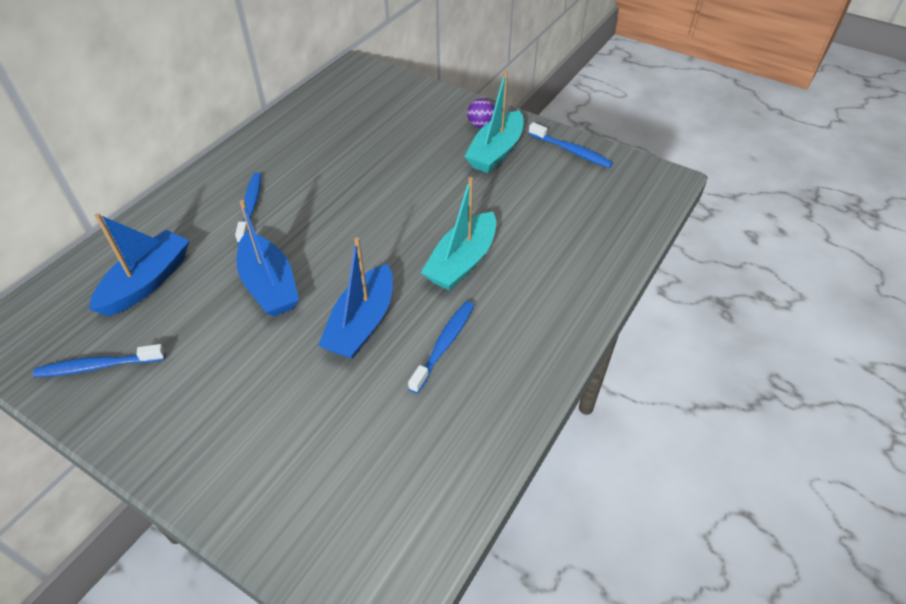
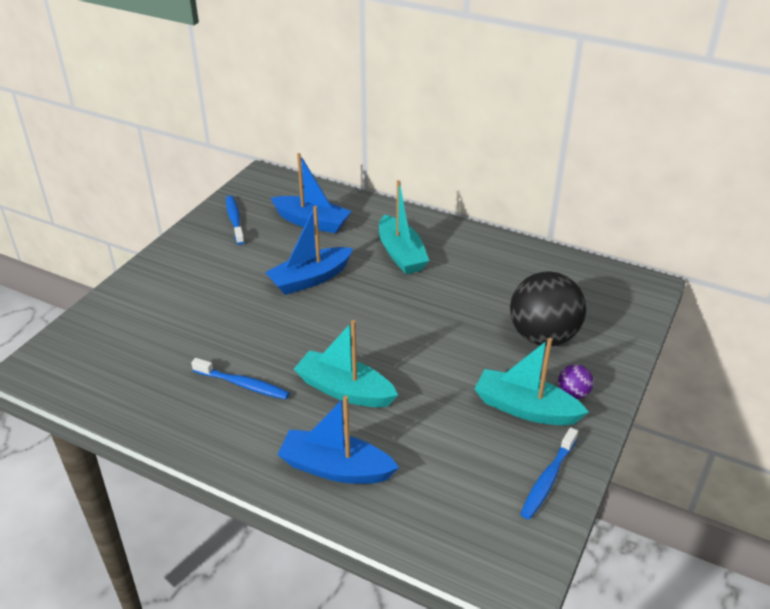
camera: 85 degrees right, 10 degrees down
blue toothbrush [235,172,261,244] -> turquoise boat [379,180,429,274]
blue boat [318,237,393,359] -> blue boat moved to [277,396,399,484]
none -> black ball [510,271,586,346]

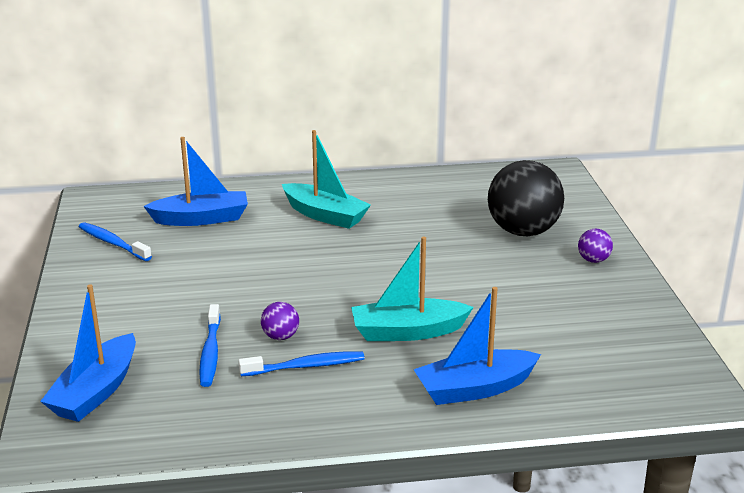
camera: 35 degrees left, 10 degrees down
blue boat [265,206,353,295] -> blue boat moved to [40,284,136,422]
turquoise boat [474,338,589,425] -> none
blue toothbrush [520,427,578,519] -> blue toothbrush moved to [199,304,221,387]
none -> purple ball [261,302,299,340]

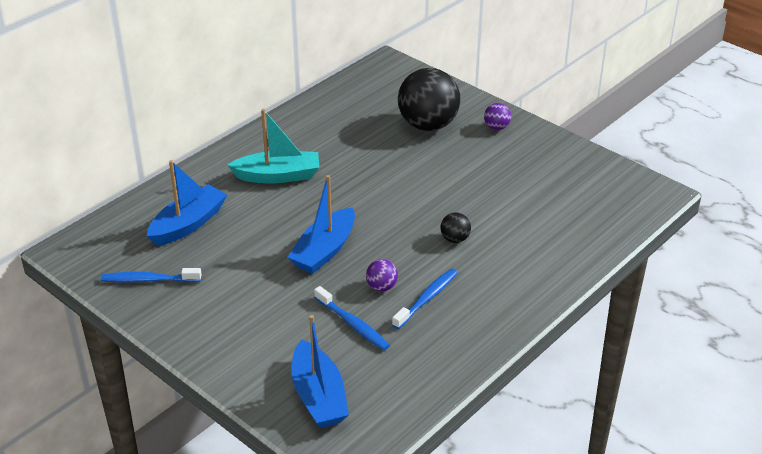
camera: 40 degrees left, 10 degrees up
turquoise boat [351,236,474,341] -> black ball [440,212,471,243]
blue boat [413,287,541,405] -> blue boat moved to [287,175,355,274]

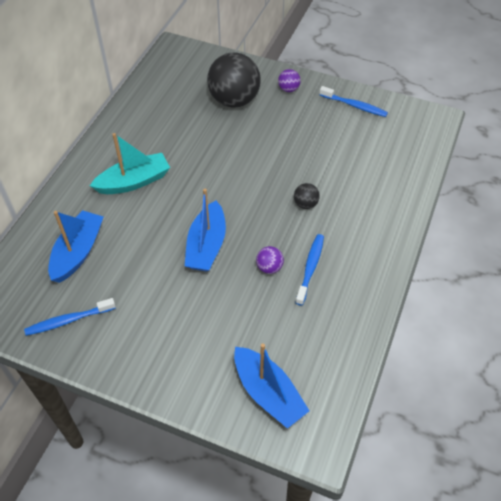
camera: 20 degrees left, 15 degrees up
blue toothbrush [314,286,390,350] -> blue toothbrush moved to [320,86,388,117]

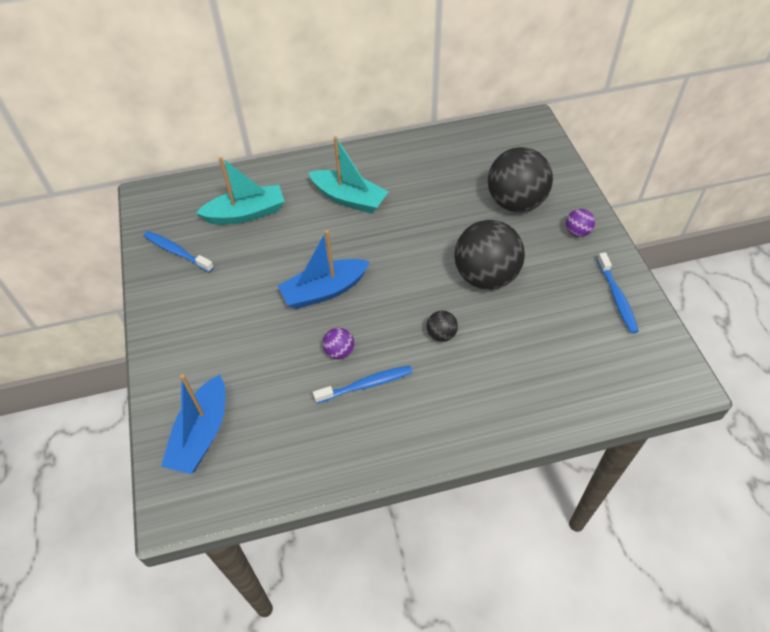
camera: 55 degrees right, 0 degrees up
blue boat [48,210,104,283] -> turquoise boat [196,157,285,225]
none -> black ball [454,220,525,290]

